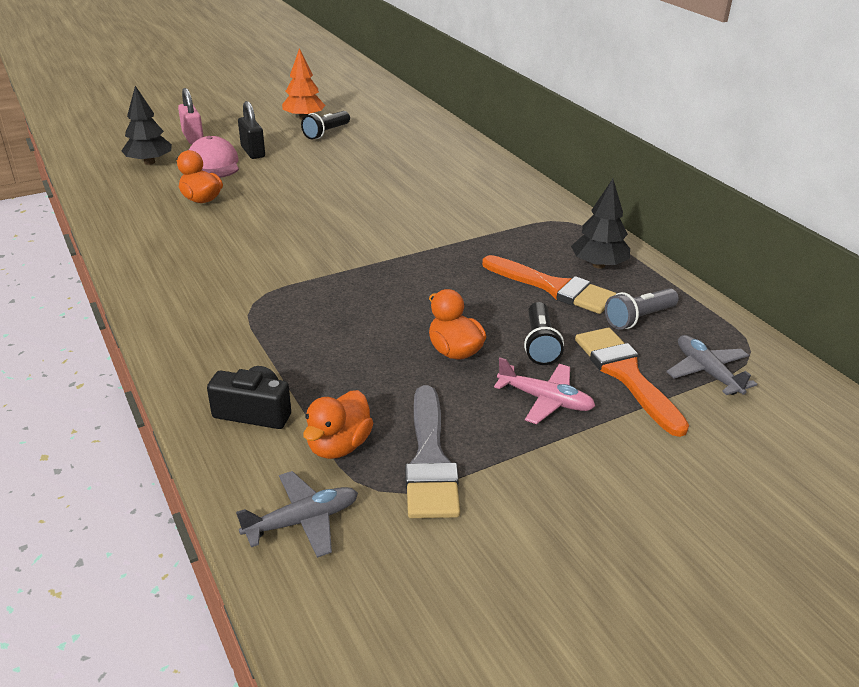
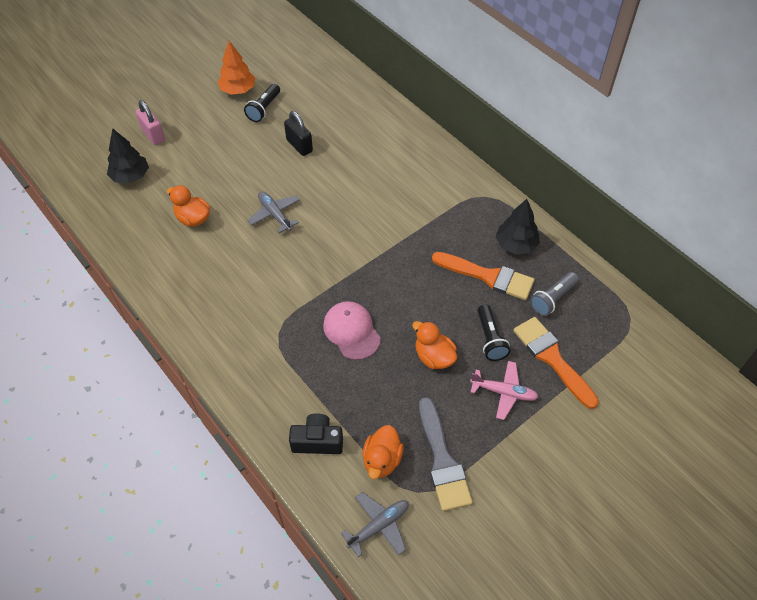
camera: 10 degrees left, 20 degrees up
pink cap [189,136,239,178] -> pink cap moved to [323,301,381,360]
black padlock [238,101,265,159] -> black padlock moved to [284,111,313,156]
grey plane [666,335,757,395] -> grey plane moved to [247,192,299,233]

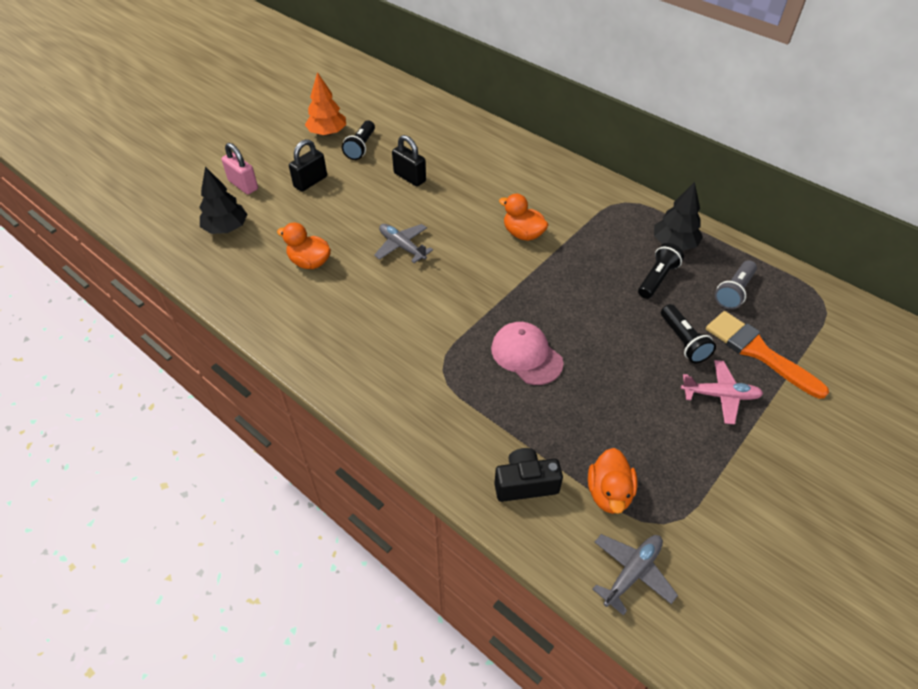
camera: 10 degrees left, 5 degrees down
orange duck [412,321,457,369] -> orange duck moved to [499,194,548,241]
grey brush [419,397,473,511] -> none
orange brush [432,252,535,300] -> black flashlight [638,243,684,299]
none -> black padlock [289,139,327,191]

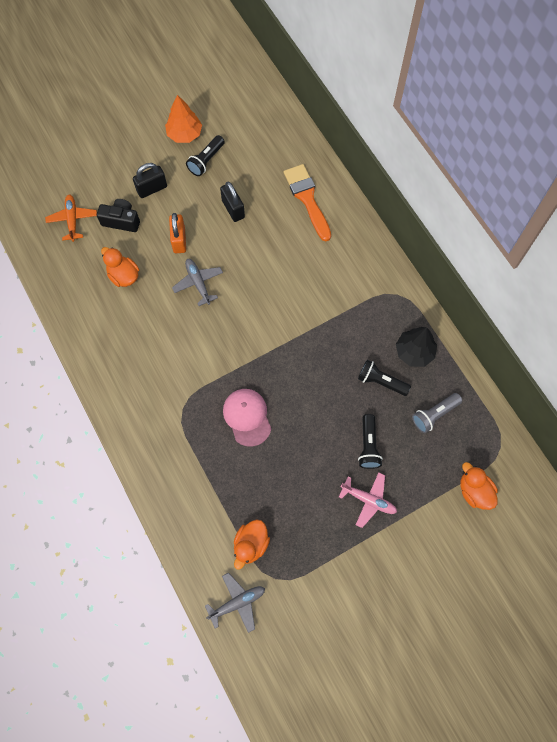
camera: 20 degrees right, 20 degrees up
black tree [199,166,248,234] -> orange plane [45,194,97,242]
pink padlock [221,143,258,194] -> none
black camera [494,448,563,502] -> black camera moved to [97,199,140,232]
orange duck [499,194,548,241] -> orange duck moved to [460,462,498,510]
black flashlight [638,243,684,299] -> black flashlight turned 120 degrees counterclockwise [358,360,411,396]
orange brush [706,311,829,399] -> orange brush moved to [284,164,331,241]
none -> orange padlock [169,213,186,253]

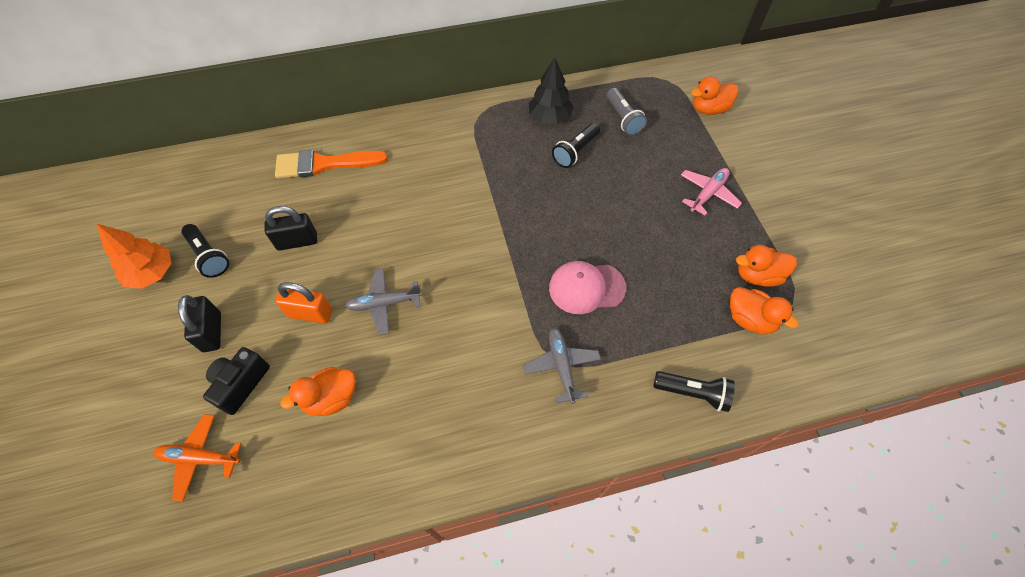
camera: 75 degrees left, 10 degrees down
grey plane [205,572,265,633] -> grey plane moved to [523,328,601,404]
black flashlight [358,414,383,469] -> black flashlight moved to [653,371,735,412]
none -> orange duck [736,245,797,287]

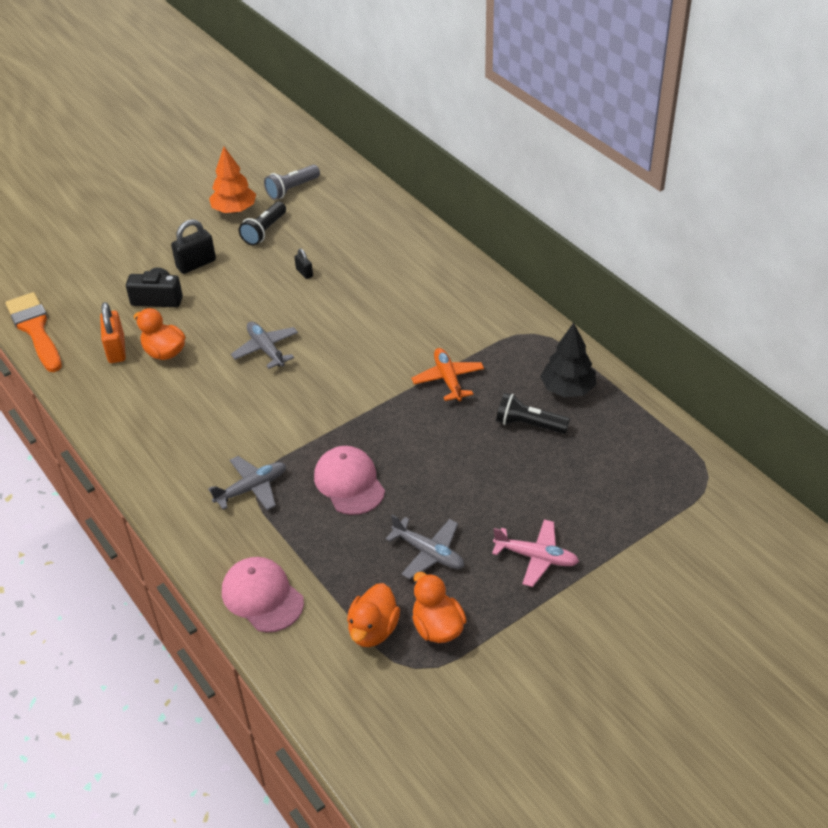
camera: 70 degrees right, 15 degrees down
orange plane [153,414,242,501] -> orange plane moved to [411,348,484,401]
black padlock [265,206,317,251] -> black padlock [294,248,313,279], size x0.54
orange brush [275,150,388,178] -> orange brush moved to [5,292,62,372]
orange padlock [275,282,332,324] -> orange padlock moved to [100,302,126,363]
grey flashlight [607,88,647,136] -> grey flashlight moved to [264,165,320,200]
black flashlight [653,371,735,412] -> pink cap [222,557,304,633]
orange duck [691,76,739,115] -> none
none -> grey plane [385,515,464,579]

